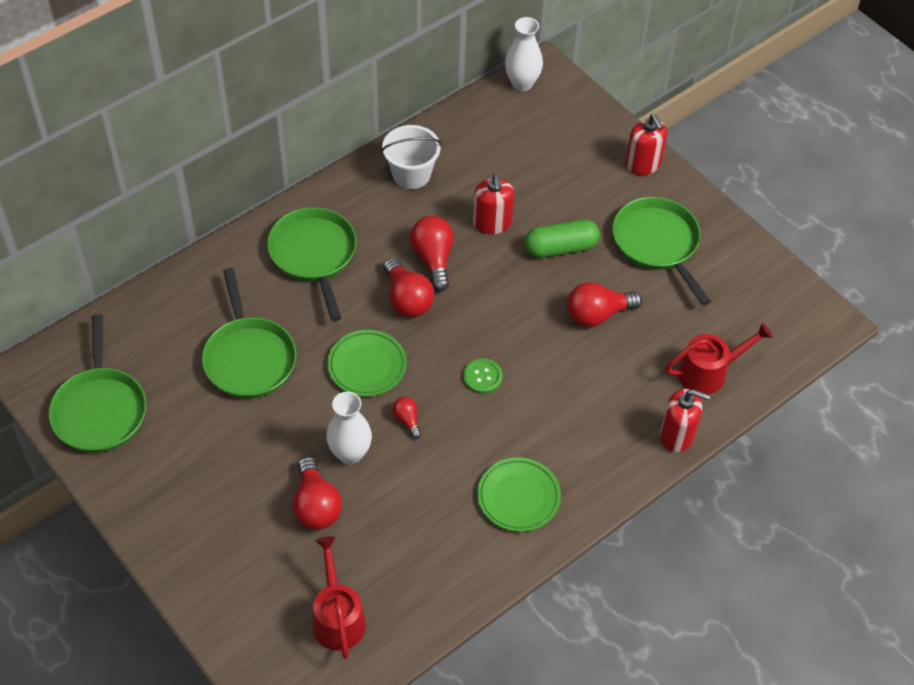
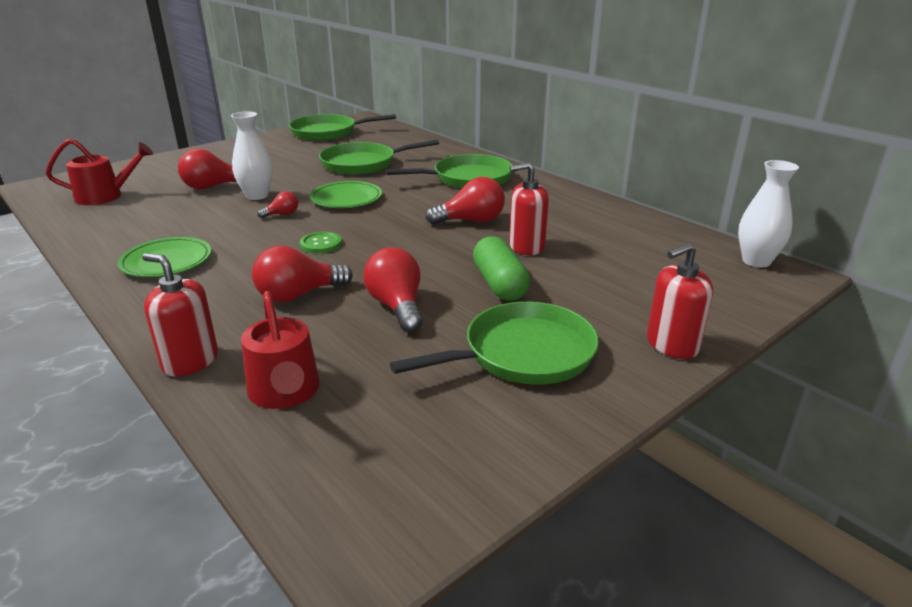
camera: 90 degrees right, 25 degrees down
white bucket [381,125,441,189] -> none
red light bulb [384,258,434,317] -> red light bulb moved to [252,246,353,302]
red soap dispenser [660,389,710,452] -> red soap dispenser turned 105 degrees clockwise [142,253,218,377]

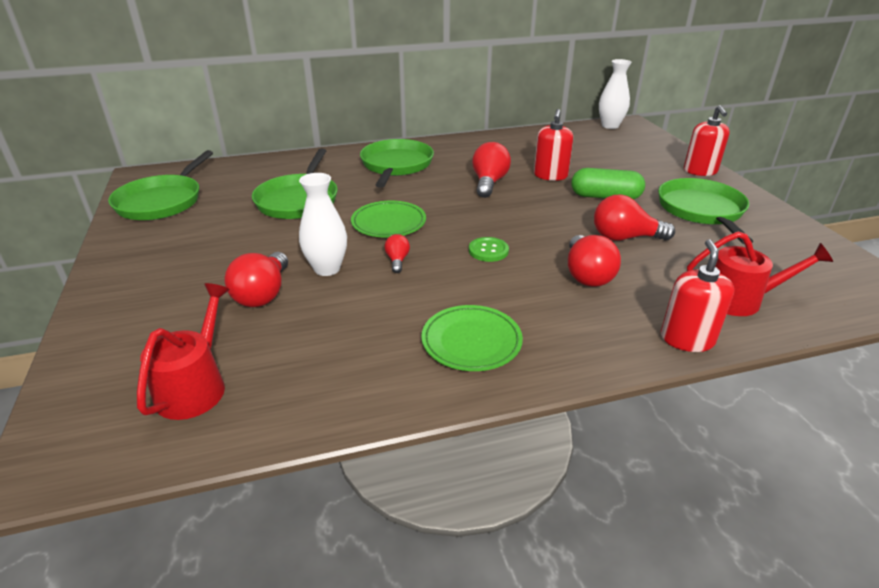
camera: 65 degrees left, 5 degrees up
red soap dispenser [142,253,218,377] -> red soap dispenser turned 135 degrees clockwise [661,239,734,352]

